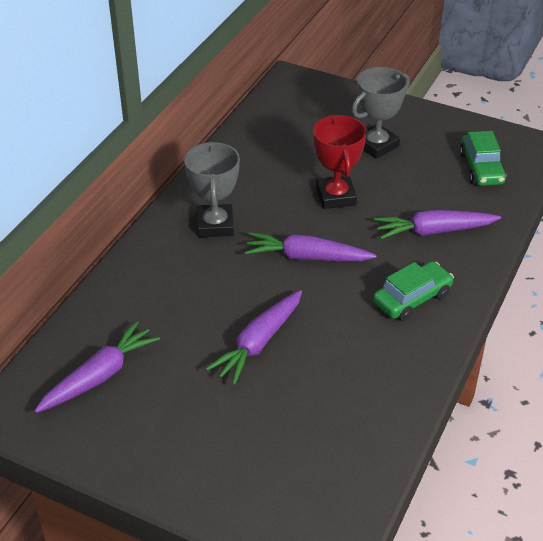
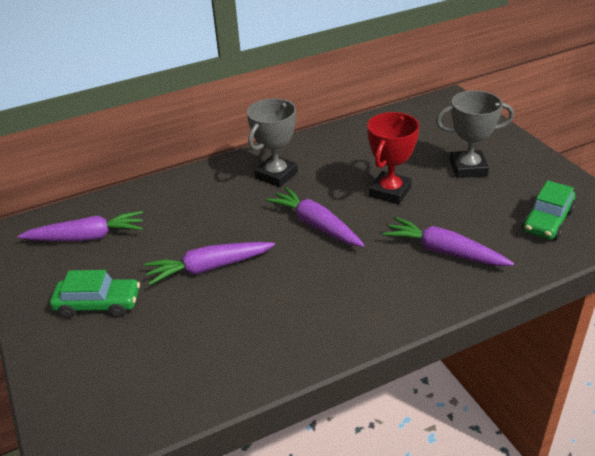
camera: 40 degrees right, 5 degrees down
green car [373,261,454,321] -> green car moved to [50,270,140,318]

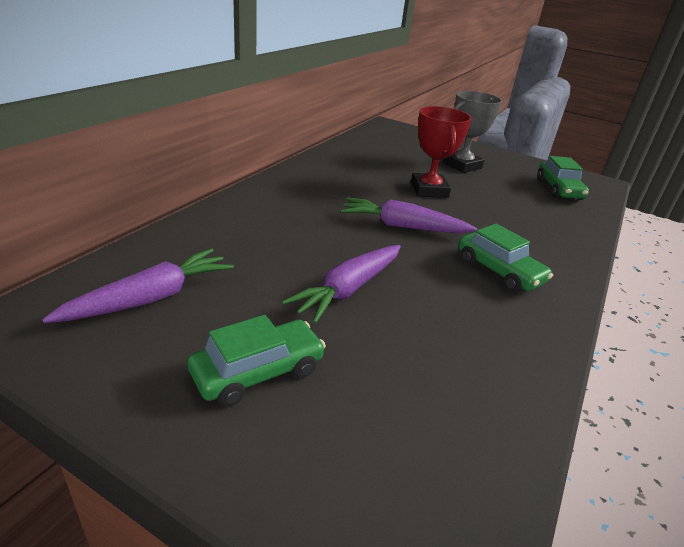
camera: 40 degrees left, 5 degrees down
grey trophy [247,98,298,187] -> none
purple carrot [383,217,514,266] -> none
none -> green car [458,223,553,292]

